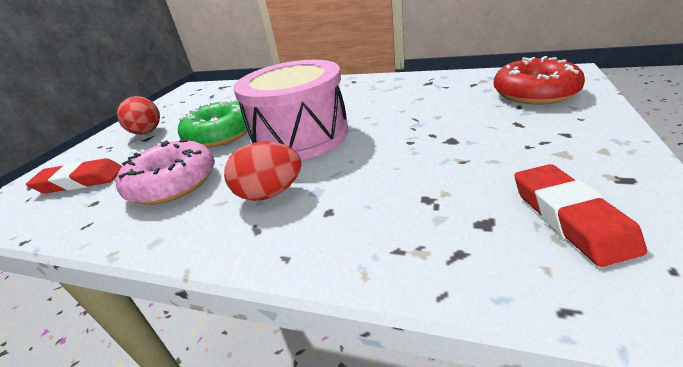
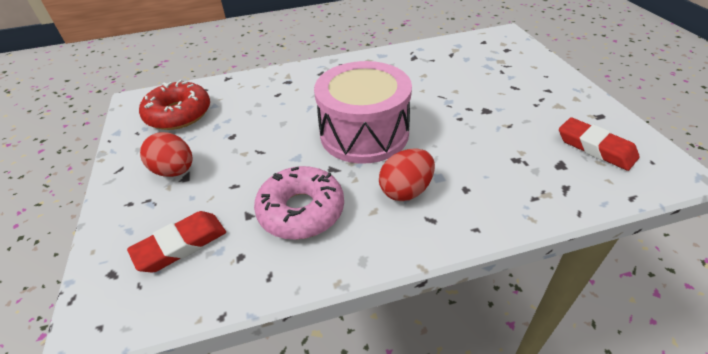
camera: 35 degrees left, 10 degrees up
green donut [178,99,250,148] -> none
red donut [493,56,585,105] -> red donut moved to [139,80,210,130]

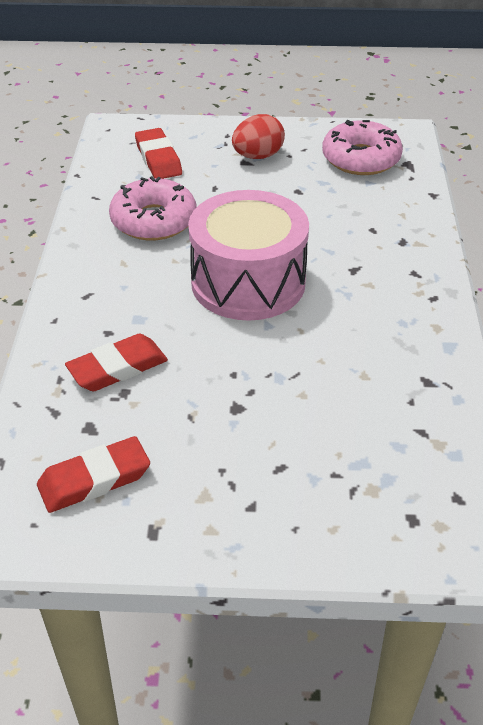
camera: 105 degrees right, 0 degrees up
red donut [139,80,210,130] -> pink donut [322,120,403,175]
red egg [379,149,435,201] -> none
none -> red eraser [65,334,168,391]

